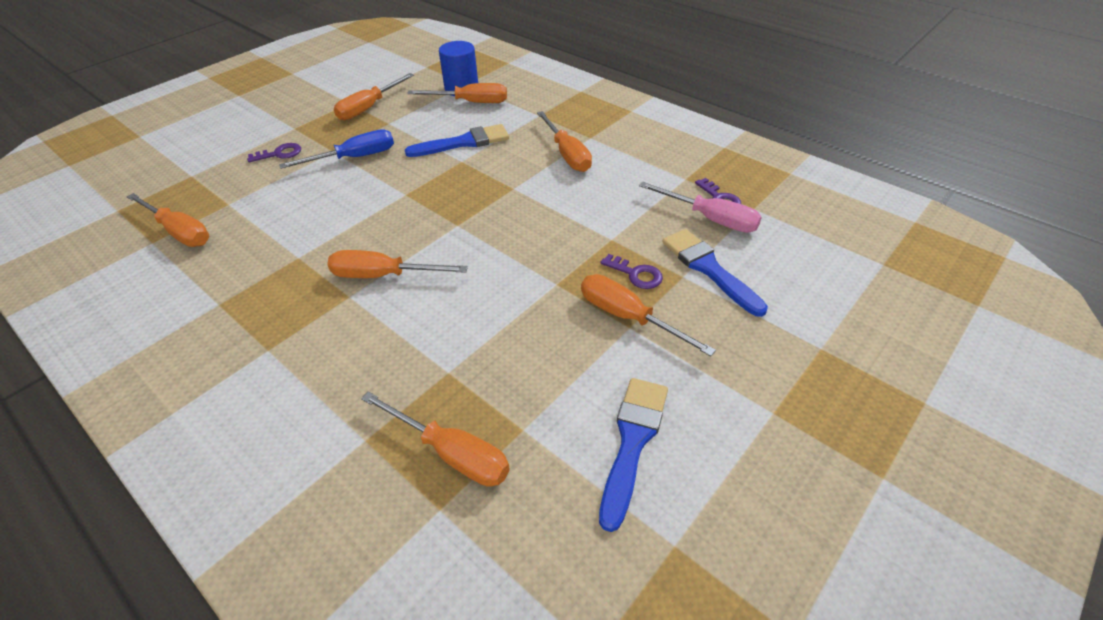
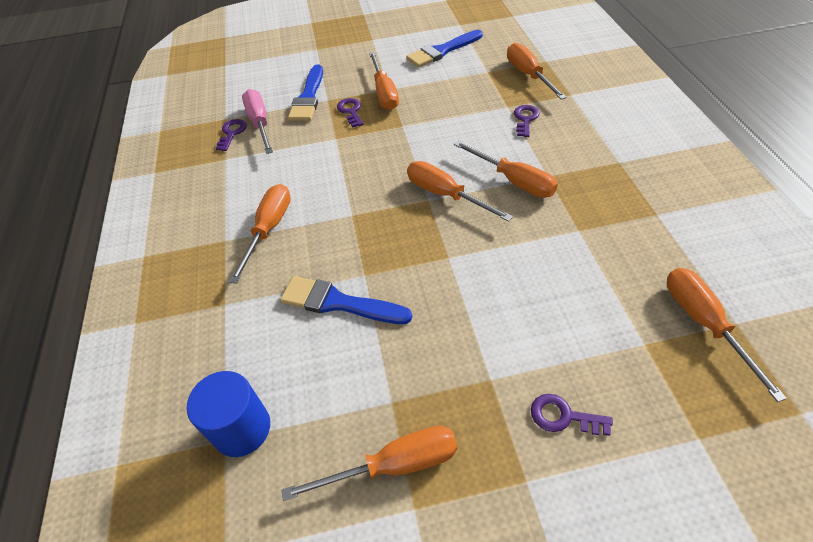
camera: 140 degrees left, 5 degrees up
blue screwdriver [279,129,394,169] -> none
orange screwdriver [407,83,507,103] -> orange screwdriver moved to [407,161,513,222]
none -> purple key [514,105,540,137]

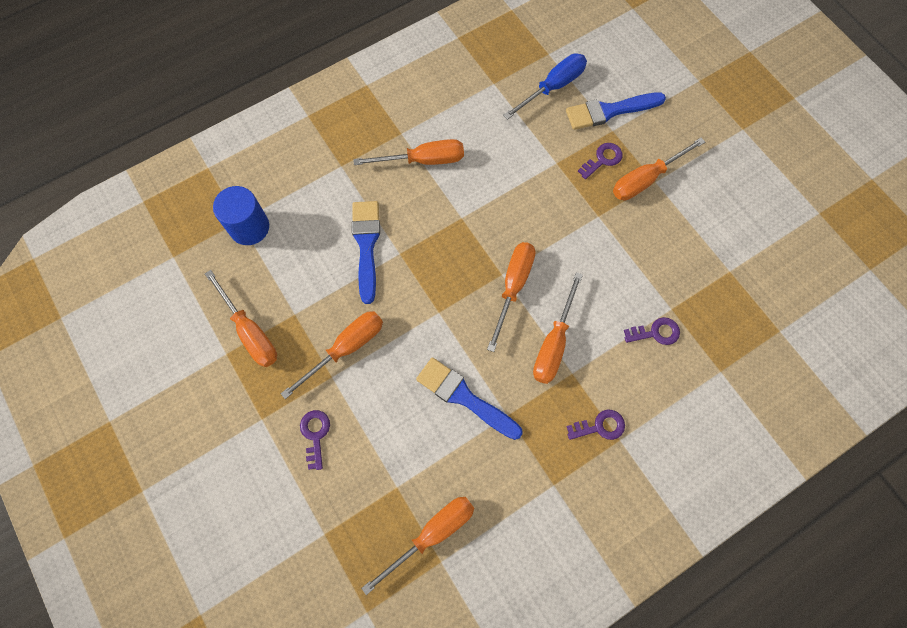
camera: 65 degrees right, 20 degrees up
purple key [216,119,247,151] -> purple key moved to [566,410,625,440]
pink screwdriver [242,89,273,154] -> blue screwdriver [503,53,587,120]
blue brush [406,30,483,68] -> blue brush moved to [416,357,523,440]
orange screwdriver [507,43,567,99] -> orange screwdriver moved to [281,311,383,399]

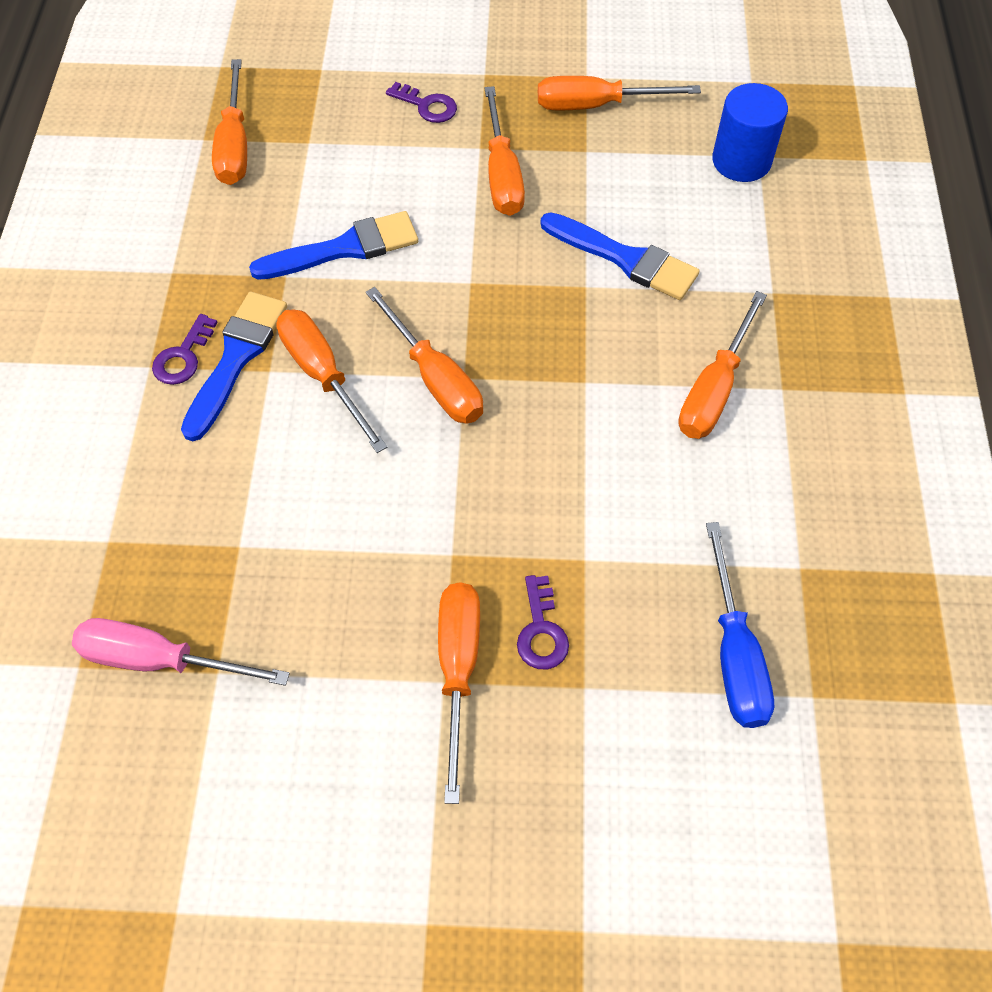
camera: 125 degrees right, 10 degrees down
blue brush [566,92,666,130] -> blue brush moved to [181,292,287,441]
purple key [624,317,680,345] -> none
none -> pink screwdriver [72,618,290,686]

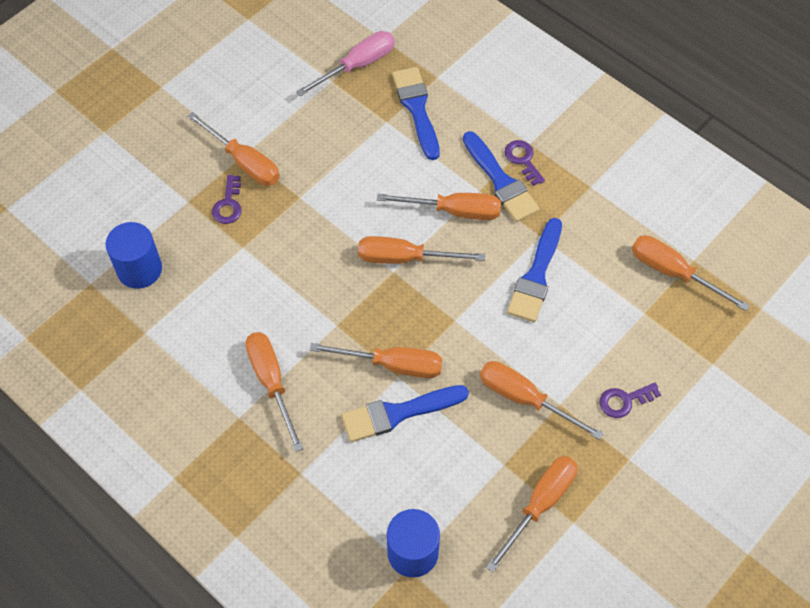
camera: 130 degrees right, 0 degrees up
purple key [517,575,569,669] -> purple key turned 120 degrees counterclockwise [212,175,242,224]
blue screwdriver [706,522,774,728] -> blue cylinder [106,222,162,289]
none -> orange screwdriver [310,343,442,378]
none -> blue brush [392,67,440,160]

